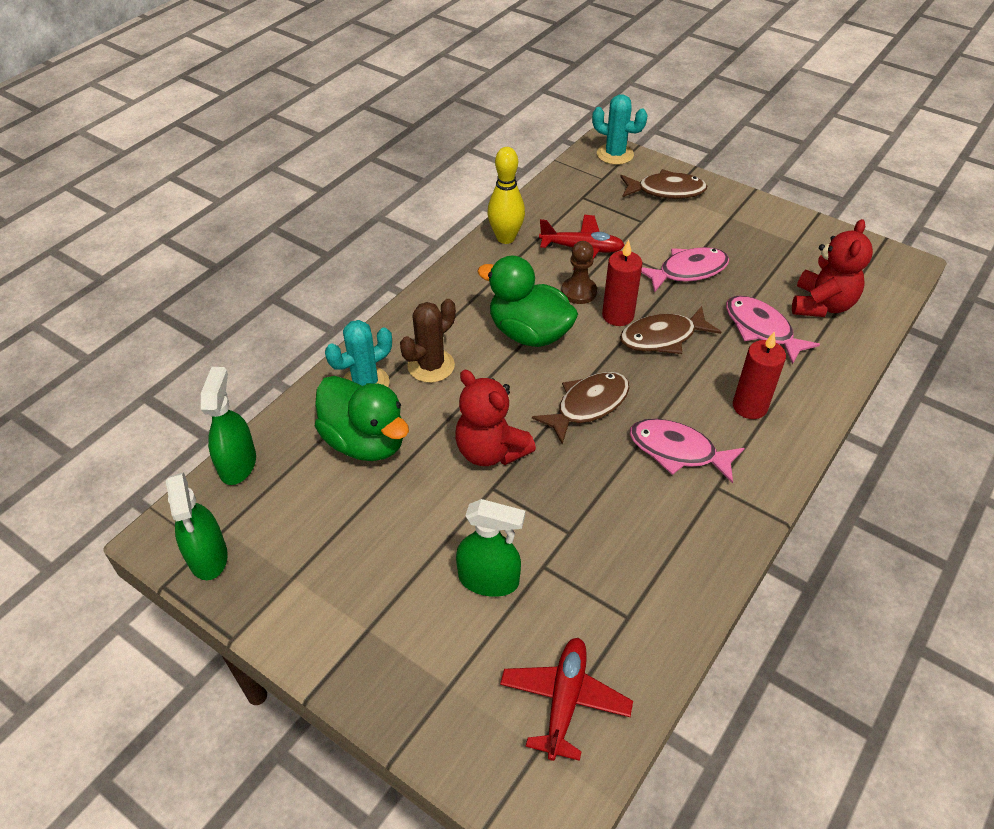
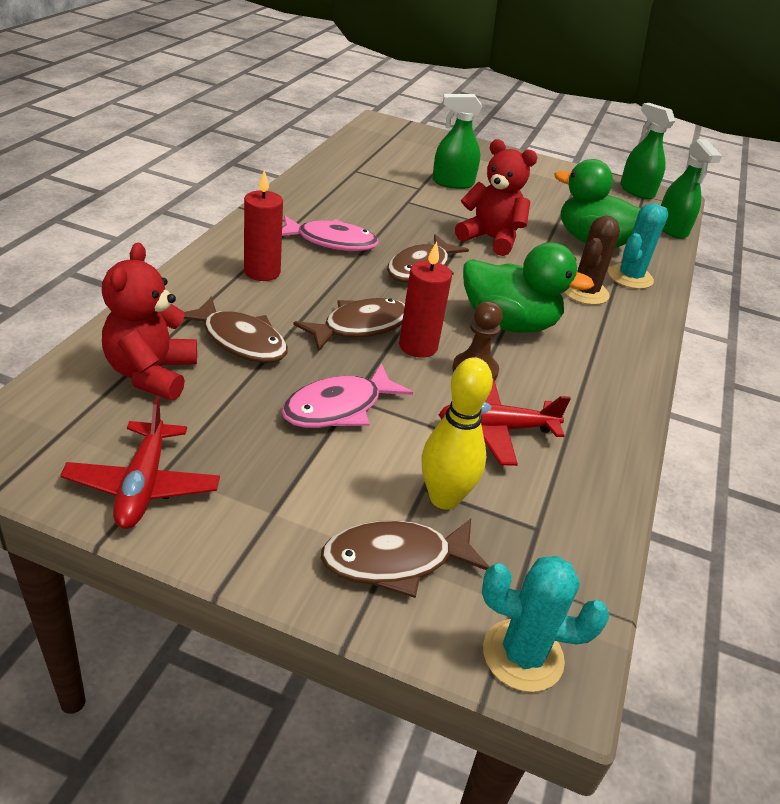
camera: 160 degrees right, 10 degrees down
yellow bowling pin [487,147,525,244] -> yellow bowling pin moved to [421,357,493,510]
red plane [500,638,633,761] -> red plane moved to [60,397,220,529]
pink fish [726,296,820,365] -> brown fish [184,296,288,363]

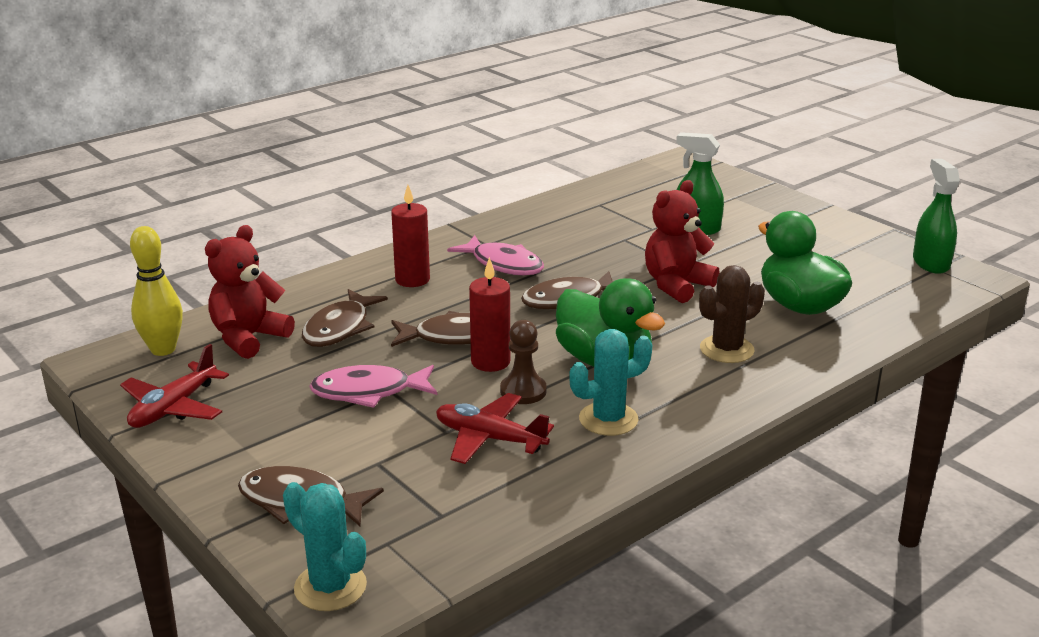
camera: 35 degrees right, 10 degrees down
brown fish [184,296,288,363] -> brown fish turned 45 degrees clockwise [302,289,388,347]
yellow bowling pin [421,357,493,510] -> yellow bowling pin moved to [130,226,183,356]
red teddy bear [455,139,538,256] -> red teddy bear turned 105 degrees counterclockwise [645,180,719,303]
turquoise cactus [608,203,668,289] -> turquoise cactus moved to [569,329,653,436]
green spray bottle [661,139,722,239] -> none

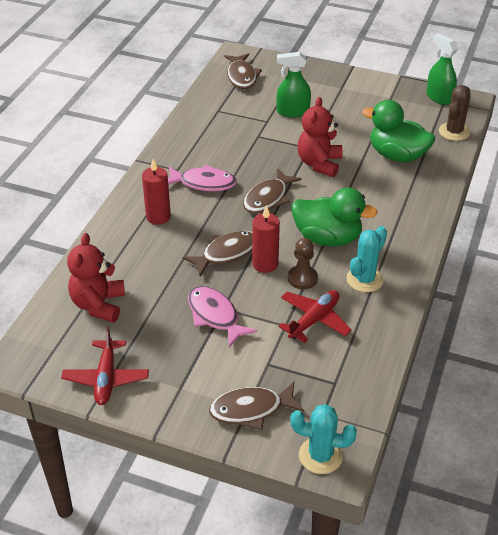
camera: 30 degrees left, 15 degrees up
yellow bowling pin [130,226,183,356] -> none
brown fish [302,289,388,347] -> brown fish moved to [224,53,262,89]
pink fish [309,365,437,408] -> pink fish turned 90 degrees clockwise [188,286,257,348]
red plane [436,393,554,464] -> red plane turned 135 degrees clockwise [279,290,352,343]
brown cactus [699,265,765,363] -> brown cactus moved to [439,85,471,141]

